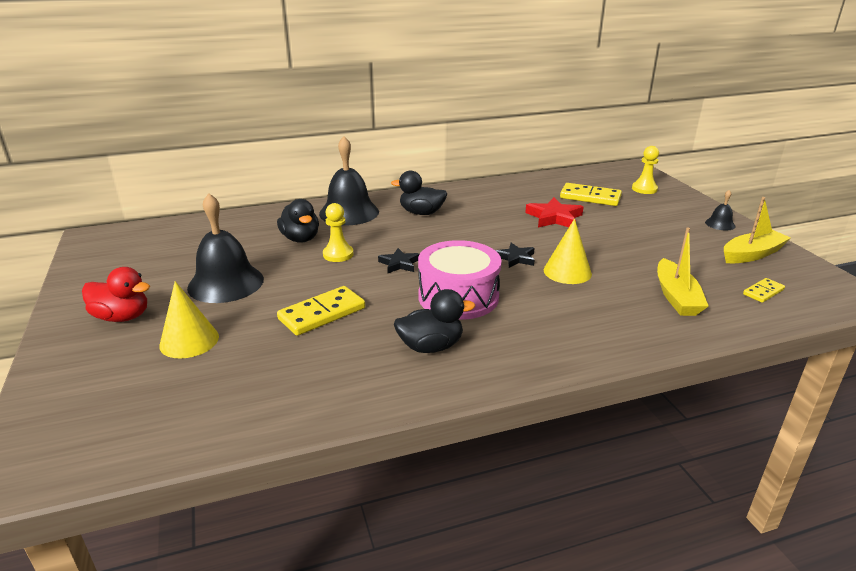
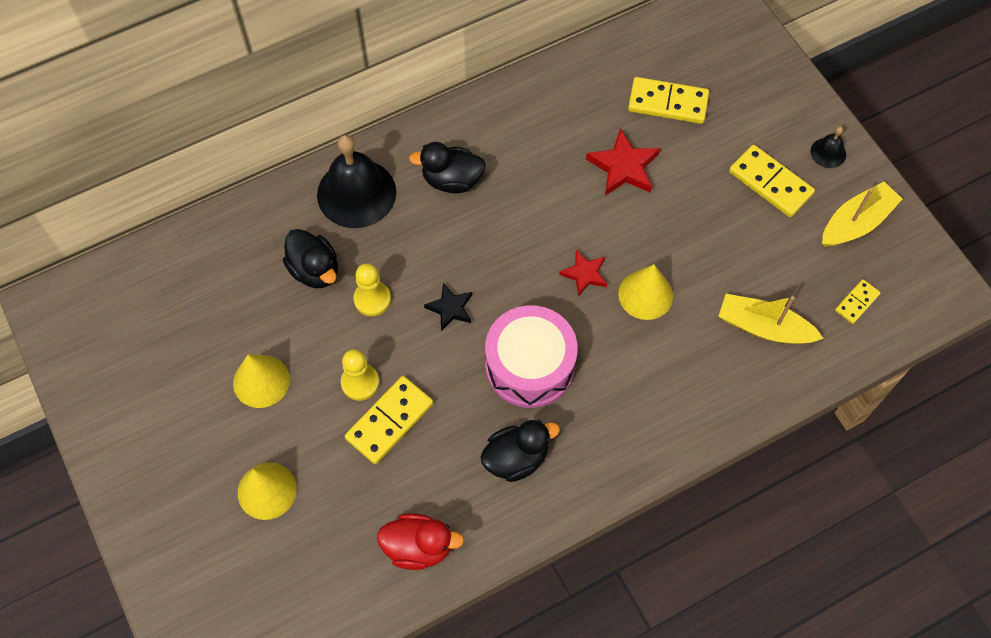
camera: 10 degrees left, 35 degrees up
red duck [82,267,150,322] -> red duck moved to [377,513,464,570]
black bell [187,193,264,303] -> yellow cone [233,355,290,408]
black star [496,243,534,268] -> red star [559,250,607,297]
yellow pawn [632,146,659,194] -> yellow pawn moved to [341,349,379,401]
yellow boat [657,228,709,316] -> yellow boat turned 120 degrees clockwise [718,294,824,344]
none -> yellow domino [729,145,815,217]

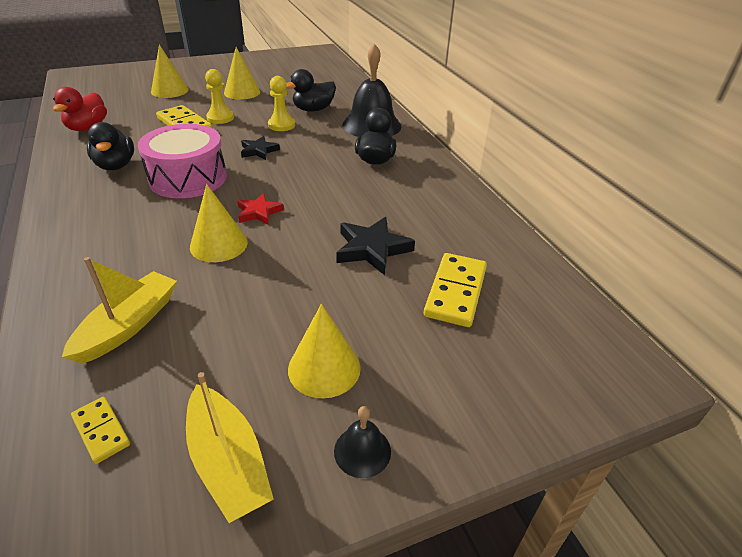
camera: 95 degrees right, 25 degrees down
red star [586,128,660,196] -> black star [336,217,415,275]
yellow domino [729,145,815,217] -> yellow cone [288,304,361,398]

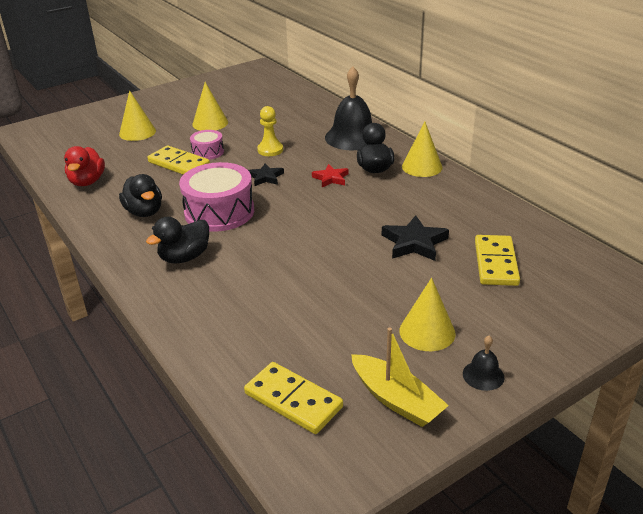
camera: 10 degrees left, 5 degrees down
yellow boat [62,257,177,364] -> none
yellow domino [71,397,130,464] -> yellow domino [244,362,343,434], size x1.80
yellow cone [190,184,248,262] -> yellow cone moved to [402,122,443,177]
yellow pawn [205,69,234,124] -> pink drum [190,130,224,160]
red star [237,193,284,225] -> red star moved to [312,164,348,187]
black duck [286,69,336,112] -> black duck moved to [146,217,209,264]

